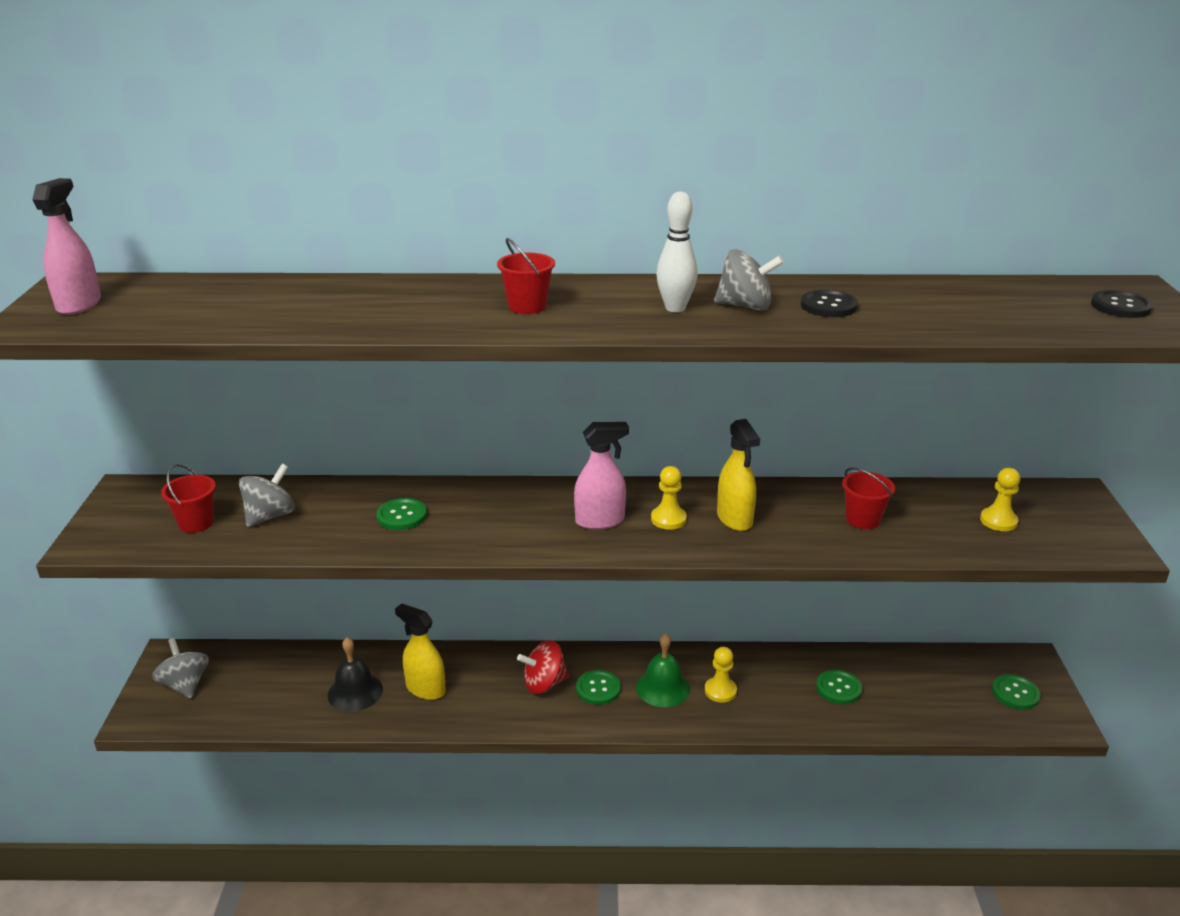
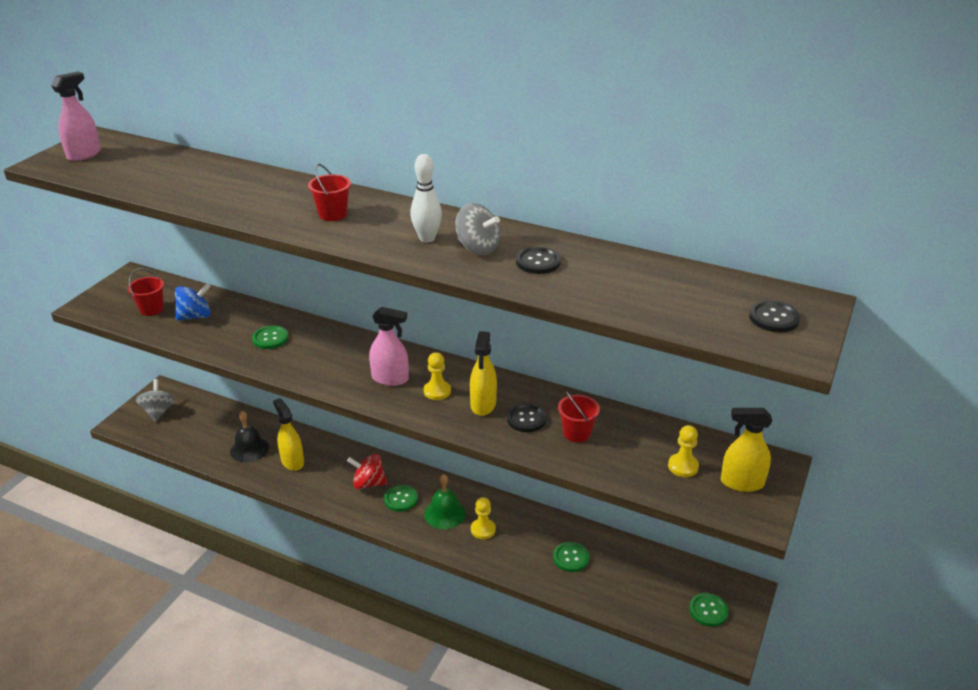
camera: 25 degrees right, 5 degrees up
grey spinning top [239,464,295,527] -> blue spinning top [175,283,211,321]
none -> black button [507,403,546,432]
none -> yellow spray bottle [721,408,772,492]

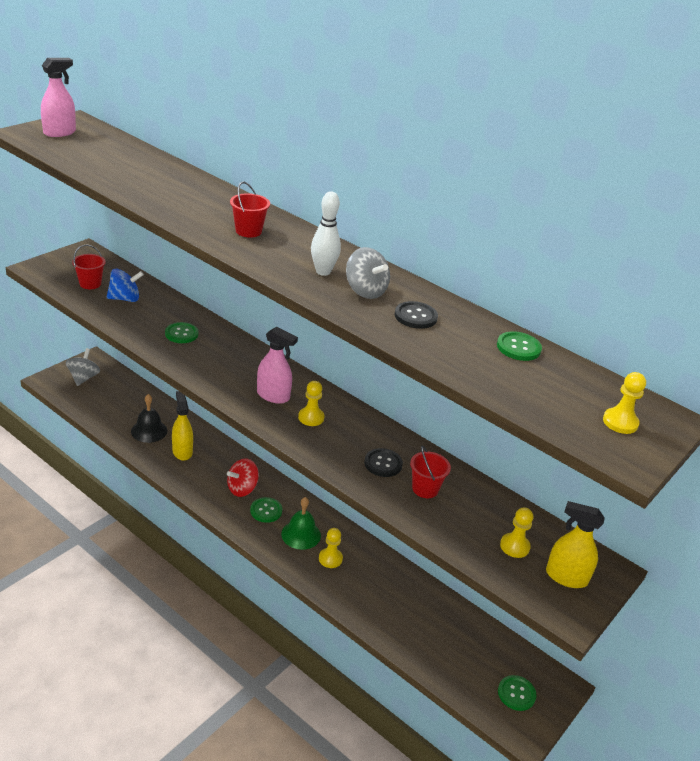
camera: 10 degrees right, 0 degrees up
red spinning top [347,453,387,490] -> red spinning top turned 60 degrees counterclockwise [227,458,259,497]
yellow spray bottle [470,331,497,416] -> none
green button [553,542,589,572] -> green button moved to [497,331,542,361]
black button [749,300,800,332] -> yellow pawn [603,372,646,434]

